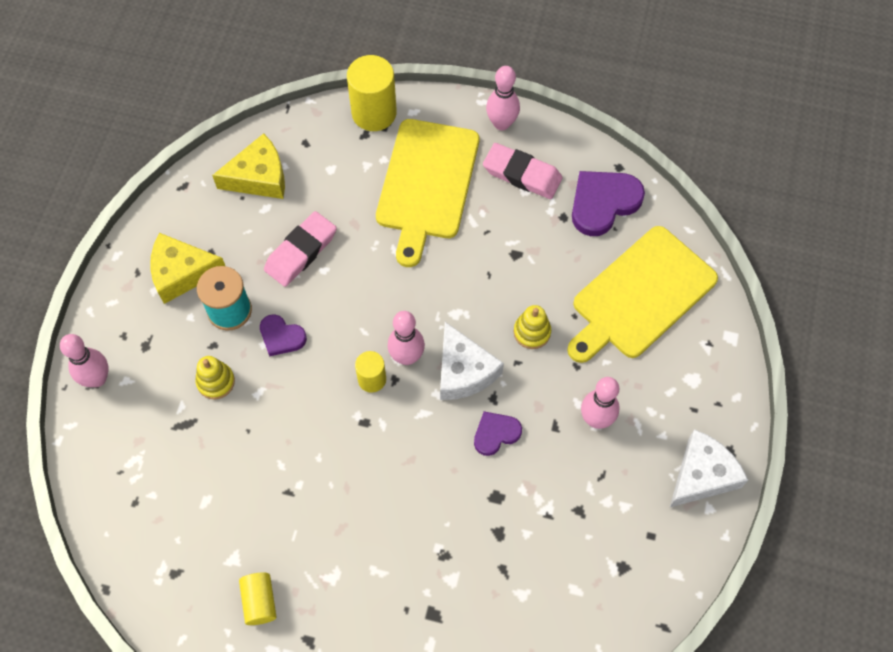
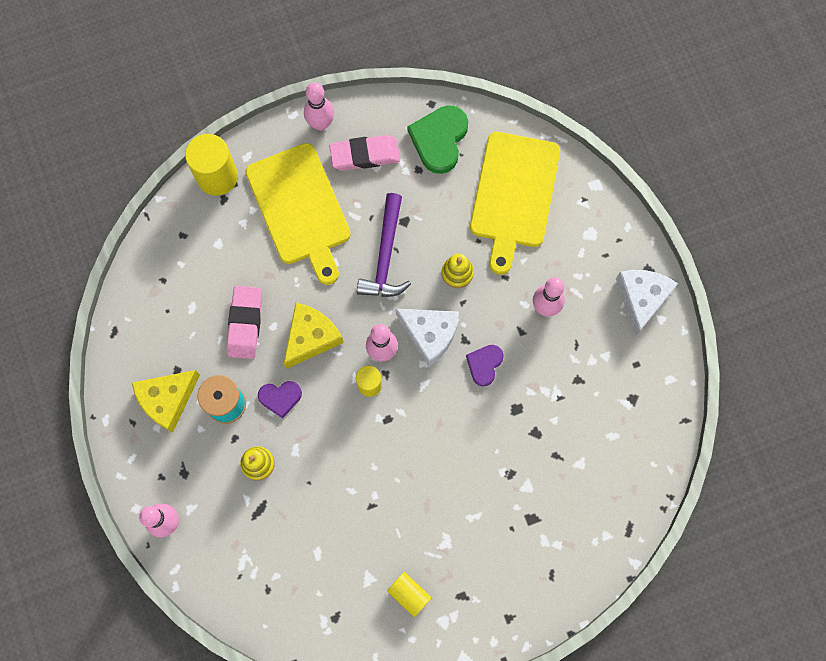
camera: 35 degrees left, 10 degrees up
yellow cheese [212,133,285,199] -> yellow cheese moved to [284,303,344,369]
purple heart [572,171,645,236] -> green heart [407,105,468,174]
none -> purple hammer [357,193,411,297]

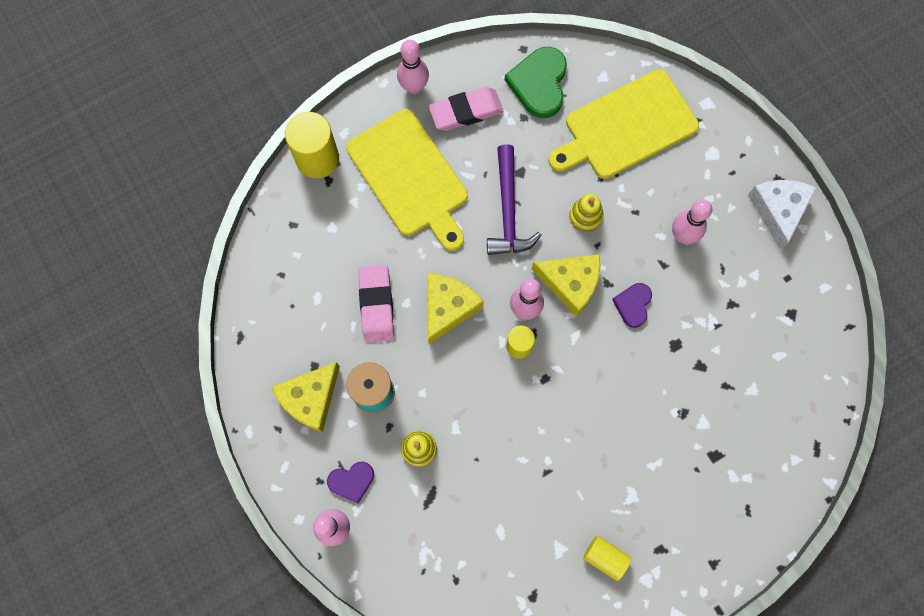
camera: 10 degrees left, 0 degrees up
purple heart [258,381,302,418] -> purple heart moved to [327,462,374,503]
white cheese [396,309,459,366] -> yellow cheese [532,254,601,317]
yellow cutting board [470,132,560,275] -> yellow cutting board turned 60 degrees clockwise [548,69,699,179]

